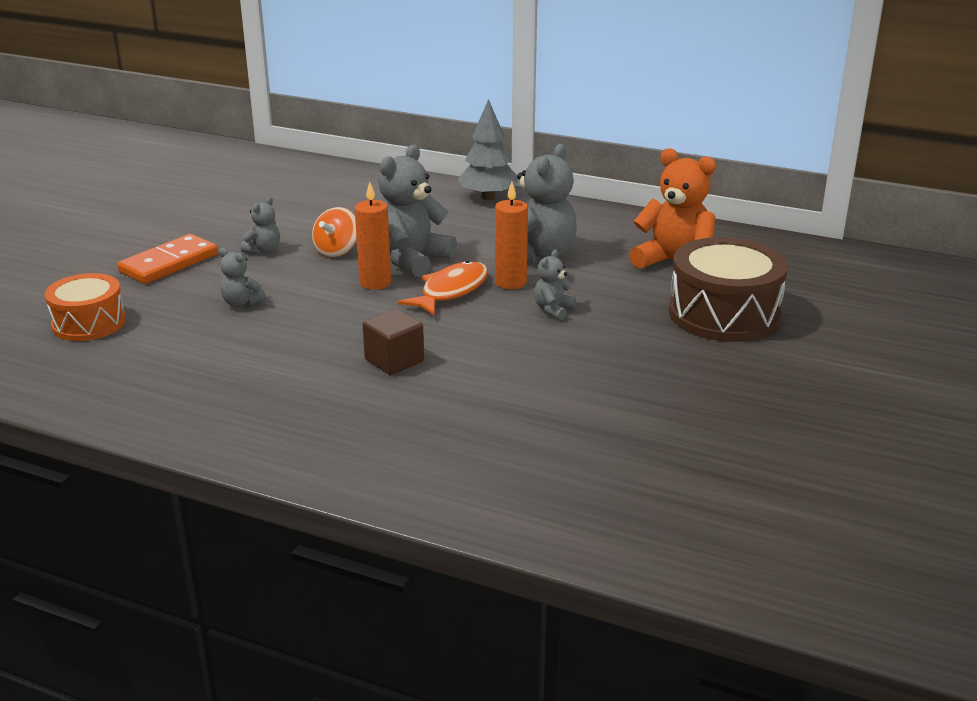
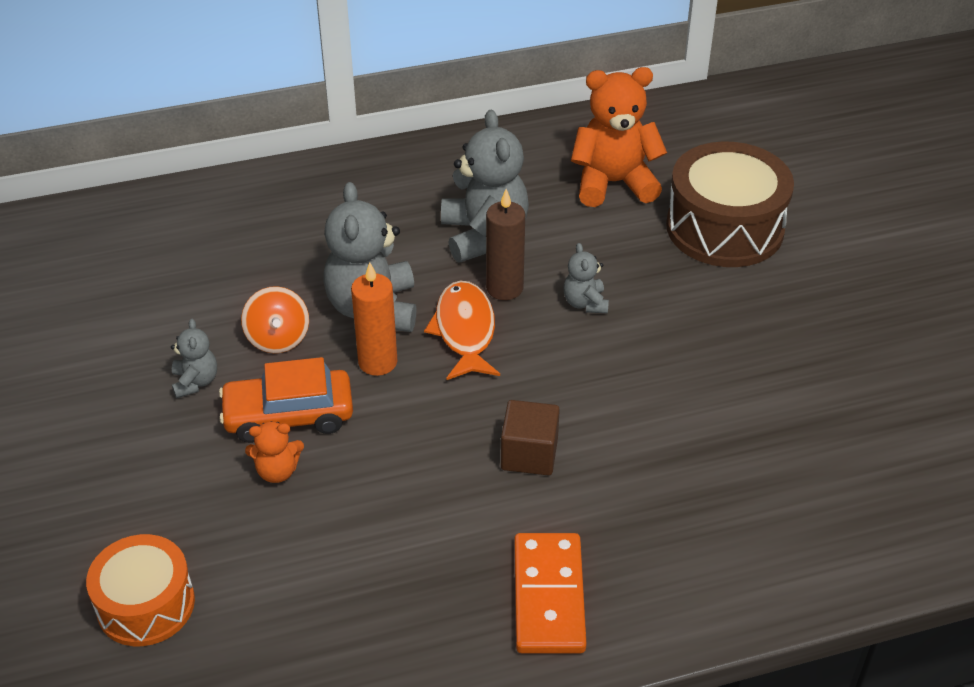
camera: 40 degrees left, 15 degrees up
orange domino [117,234,218,284] -> orange domino moved to [514,533,587,653]
grey teddy bear [220,248,266,307] -> orange teddy bear [245,421,304,483]
grey tree [458,99,518,200] -> none
orange candle [495,182,528,289] -> brown candle [486,189,525,300]
none -> orange car [219,357,353,443]

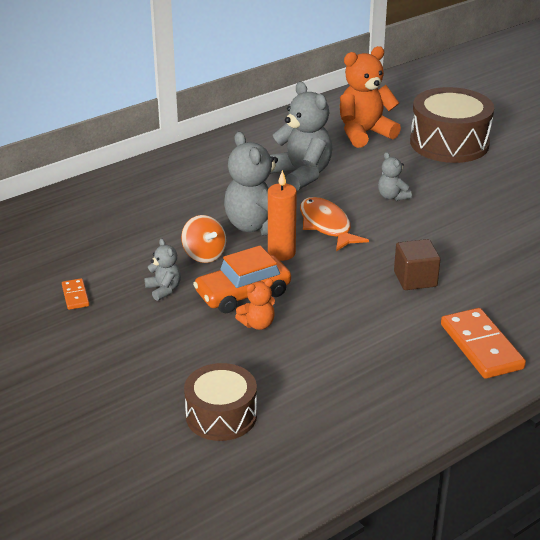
camera: 20 degrees left, 10 degrees down
orange drum [86,534,195,646] -> brown drum [184,363,257,441]
brown candle [486,189,525,300] -> none
none -> orange domino [62,278,89,310]

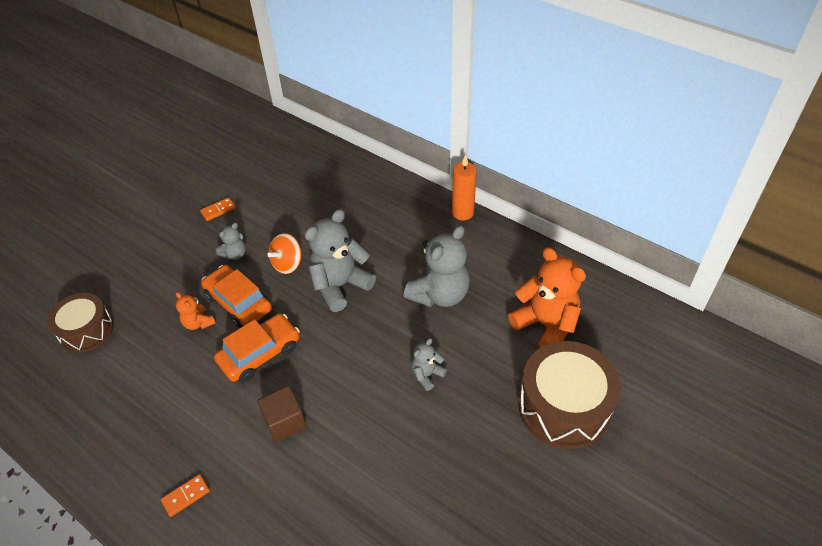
camera: 75 degrees right, 15 degrees up
orange candle [268,170,297,261] -> orange candle moved to [452,155,477,220]
orange fish [300,197,369,251] -> none
orange domino [441,308,526,379] -> orange domino [161,474,210,517], size x0.50
none -> orange car [214,313,300,383]

